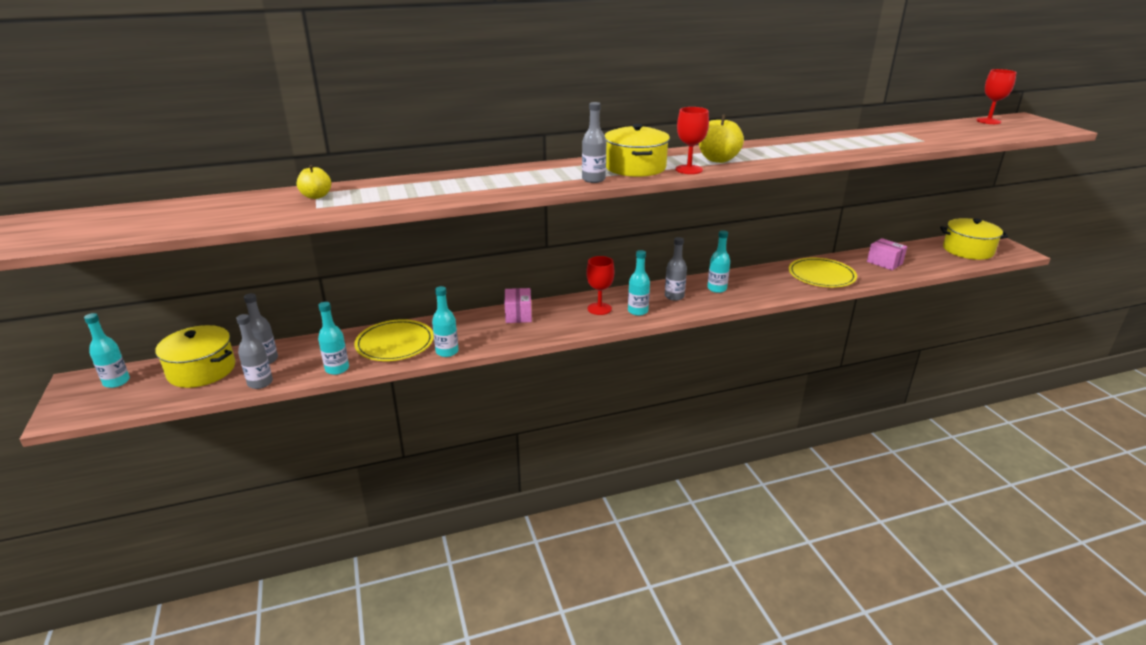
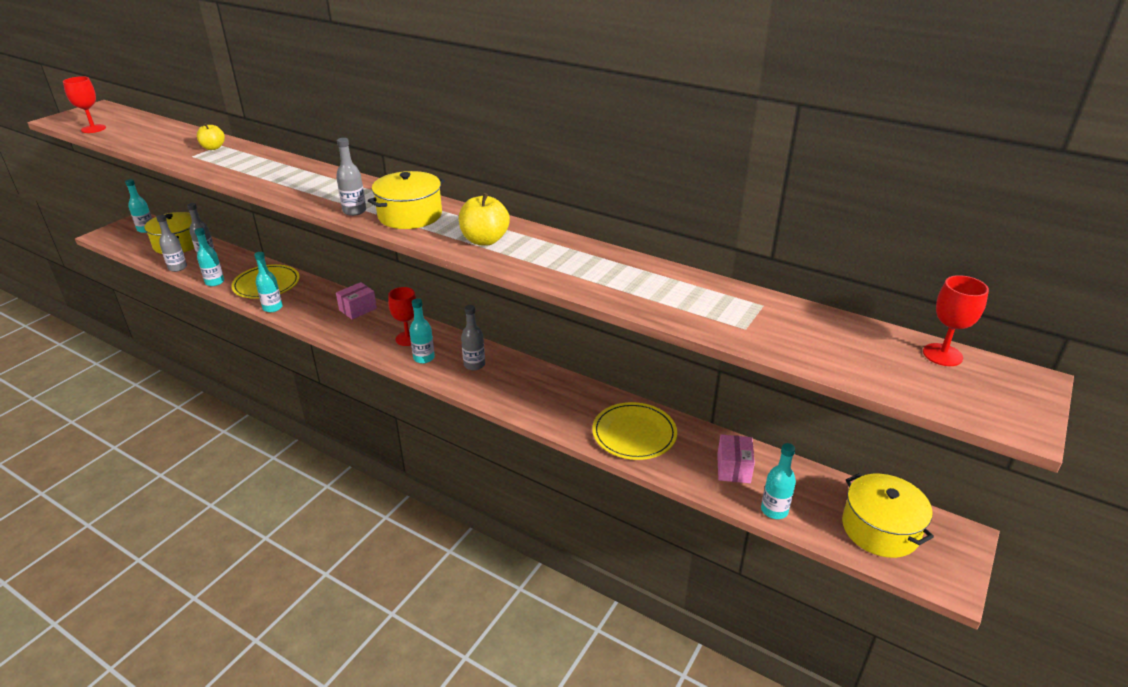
camera: 50 degrees right, 5 degrees up
red goblet [675,107,709,174] -> red goblet moved to [63,76,106,133]
turquoise bottle [707,230,730,293] -> turquoise bottle moved to [761,443,796,519]

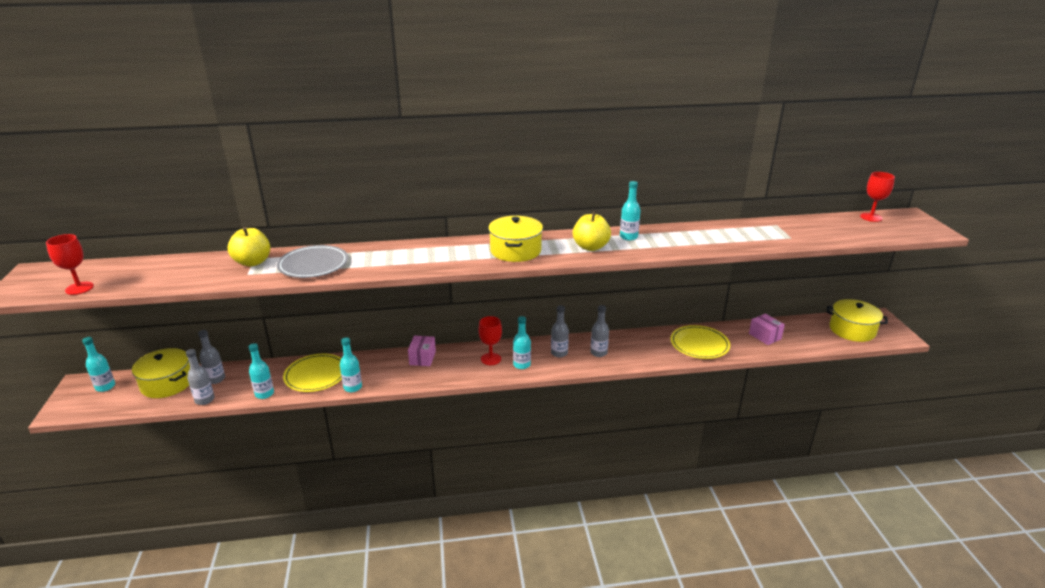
camera: 40 degrees left, 5 degrees down
yellow apple [197,123,225,150] -> yellow apple [228,227,270,267], size x1.56
grey bottle [336,138,366,216] -> grey bottle moved to [590,305,609,357]
turquoise bottle [761,443,796,519] -> turquoise bottle moved to [620,181,641,240]
none -> grey plate [277,245,348,278]

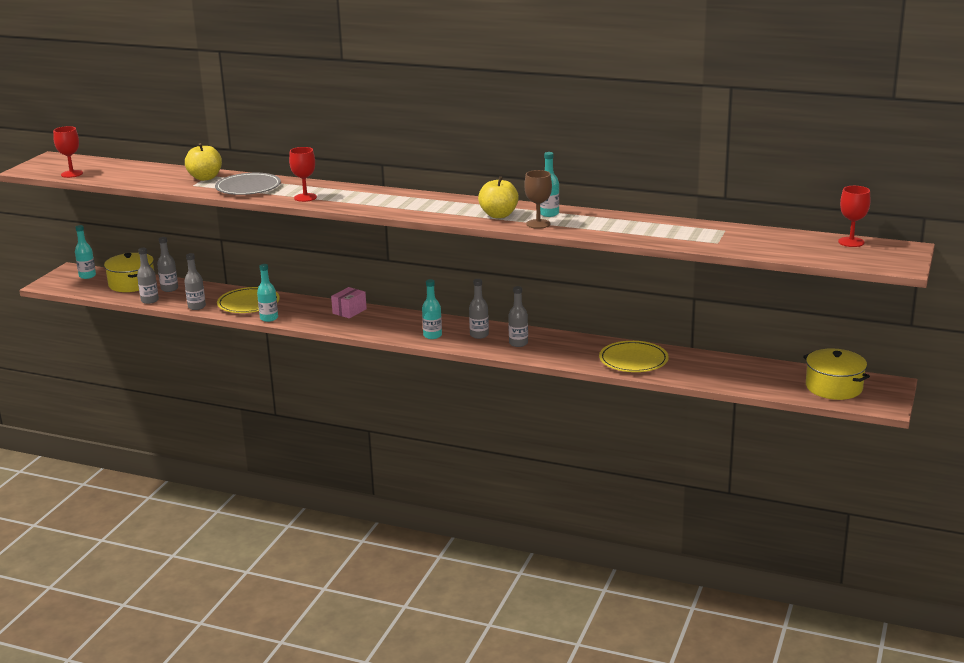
camera: 30 degrees right, 5 degrees down
turquoise bottle [249,343,274,399] -> grey bottle [184,253,206,310]
red goblet [478,316,502,365] -> red goblet moved to [289,147,317,202]
yellow pot [488,216,543,262] -> none
pink box [749,314,785,345] -> none
none -> brown goblet [524,170,552,229]

